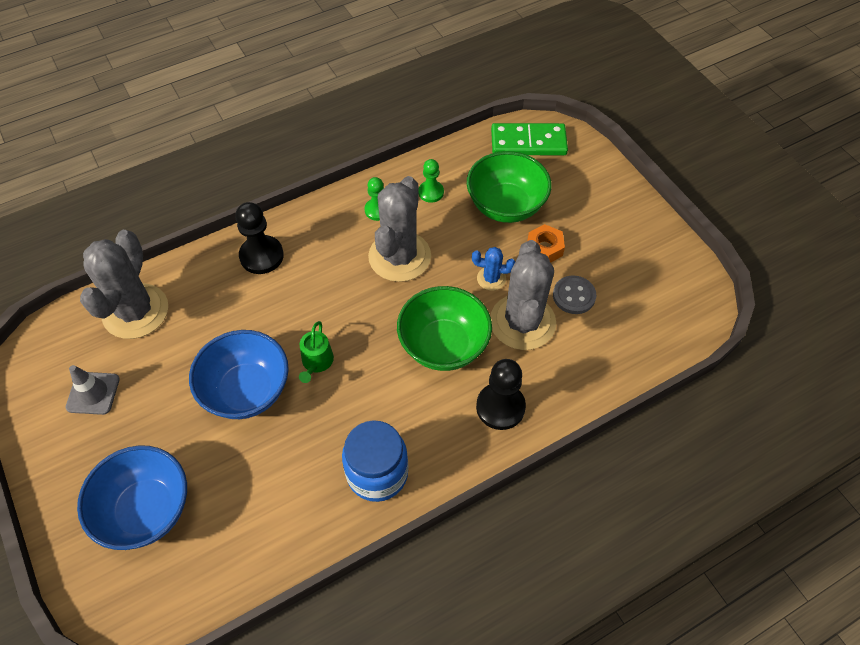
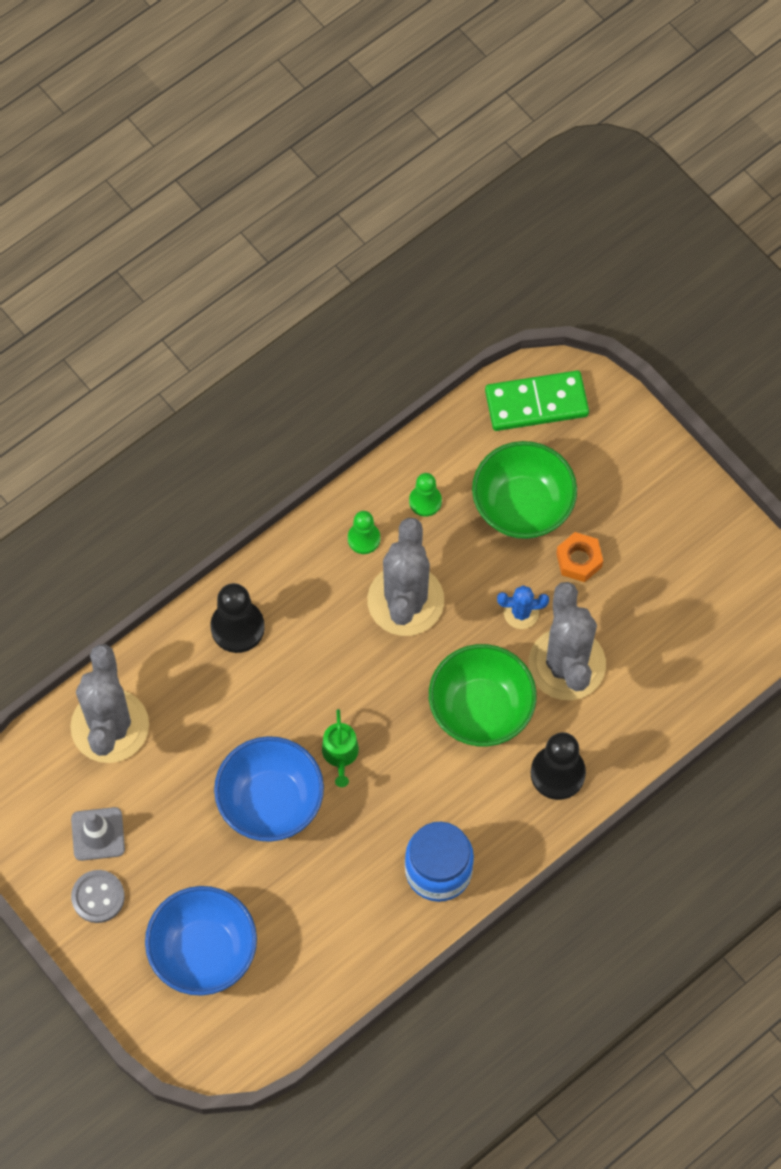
camera: 10 degrees left, 10 degrees up
grey button [553,275,596,314] -> grey button moved to [71,870,125,923]

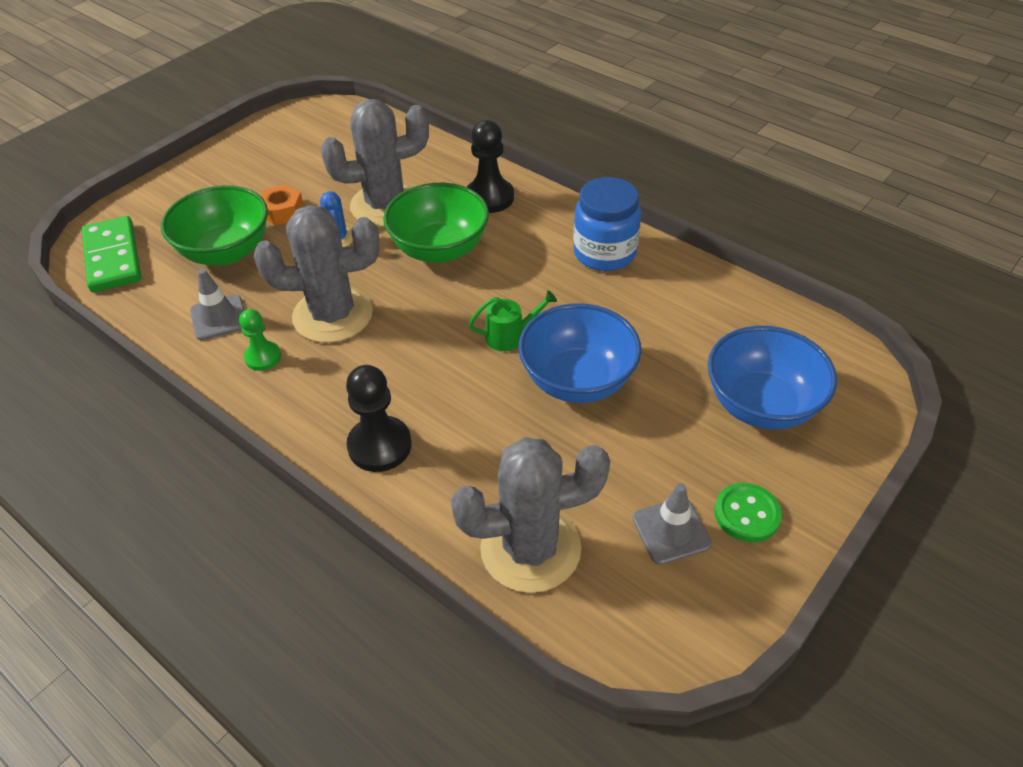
camera: 100 degrees left, 20 degrees down
grey button [71,870,125,923] -> green button [714,483,782,542]
green pawn [409,473,442,517] -> grey traffic cone [190,269,245,340]

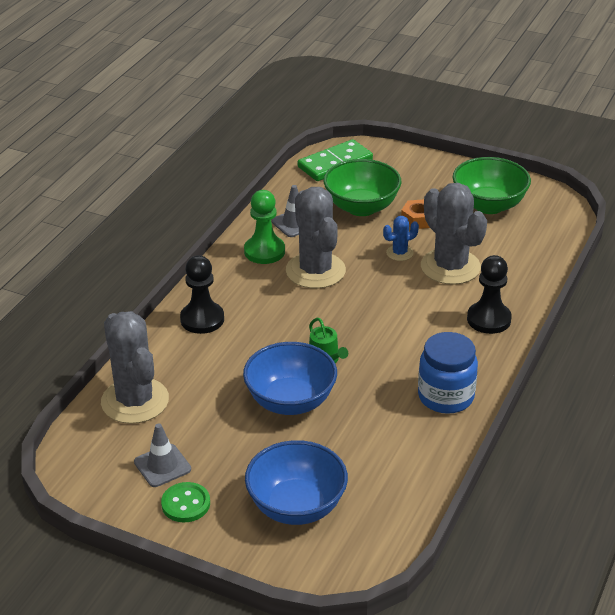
camera: 75 degrees right, 10 degrees down
green pawn [239,309,281,371] -> green pawn [244,190,285,264], size x1.62
green bowl [383,183,489,263] -> green bowl moved to [453,157,531,214]

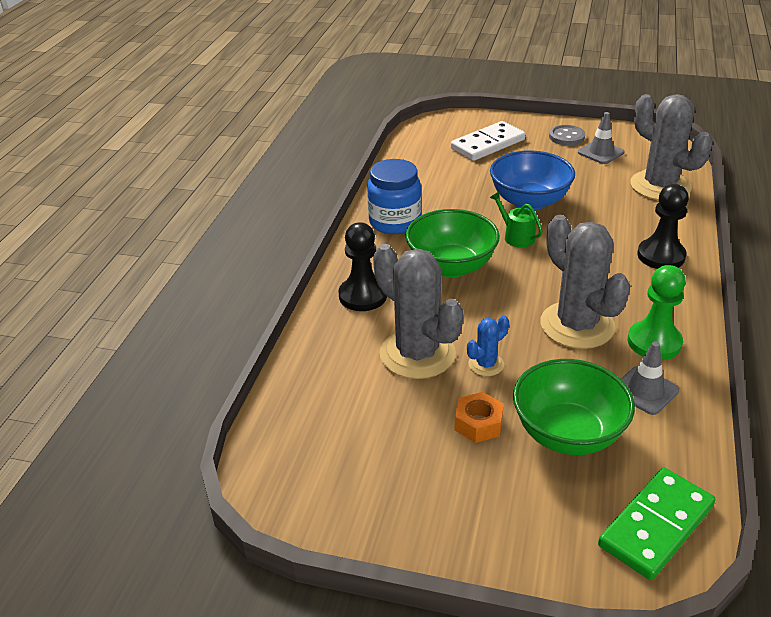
camera: 170 degrees right, 0 degrees up
green button [161,482,210,522] -> grey button [549,125,585,145]
blue bowl [245,440,348,525] -> white domino [451,121,525,161]
green bowl [453,157,531,214] -> green bowl moved to [406,209,500,278]

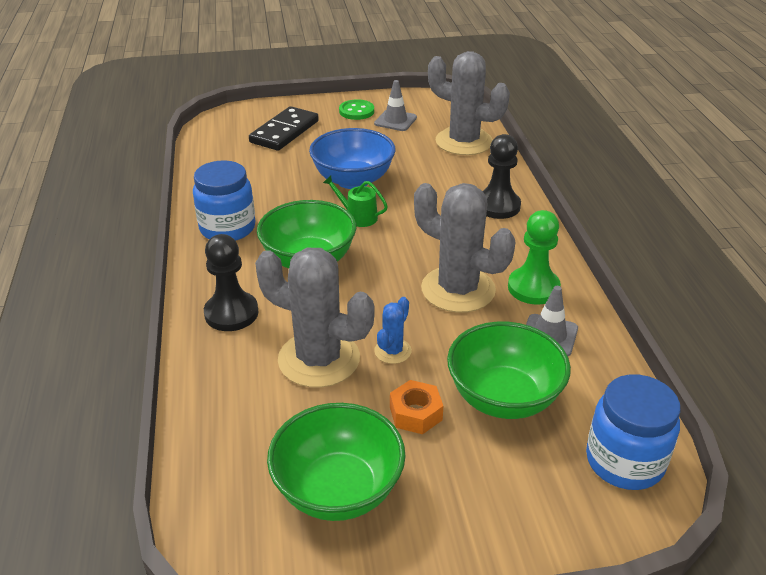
camera: 25 degrees left, 0 degrees up
white domino [451,121,525,161] -> black domino [249,106,319,151]
grey button [549,125,585,145] -> green button [339,100,374,120]
green domino [598,468,716,580] -> blue jar [586,374,681,490]
none -> green bowl [267,403,406,521]

